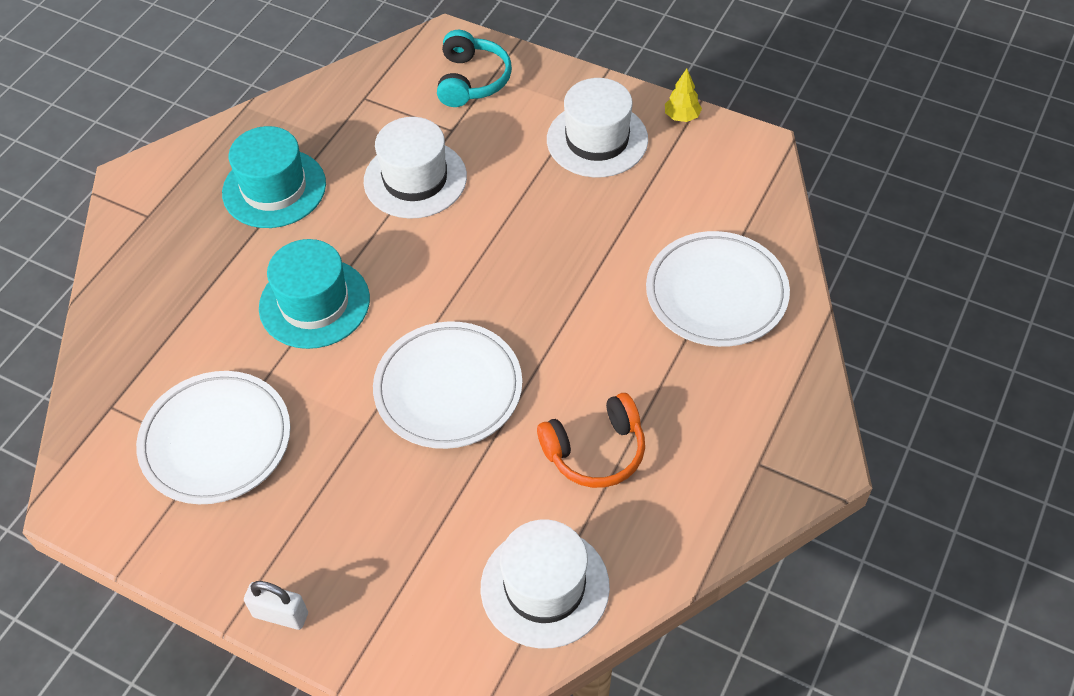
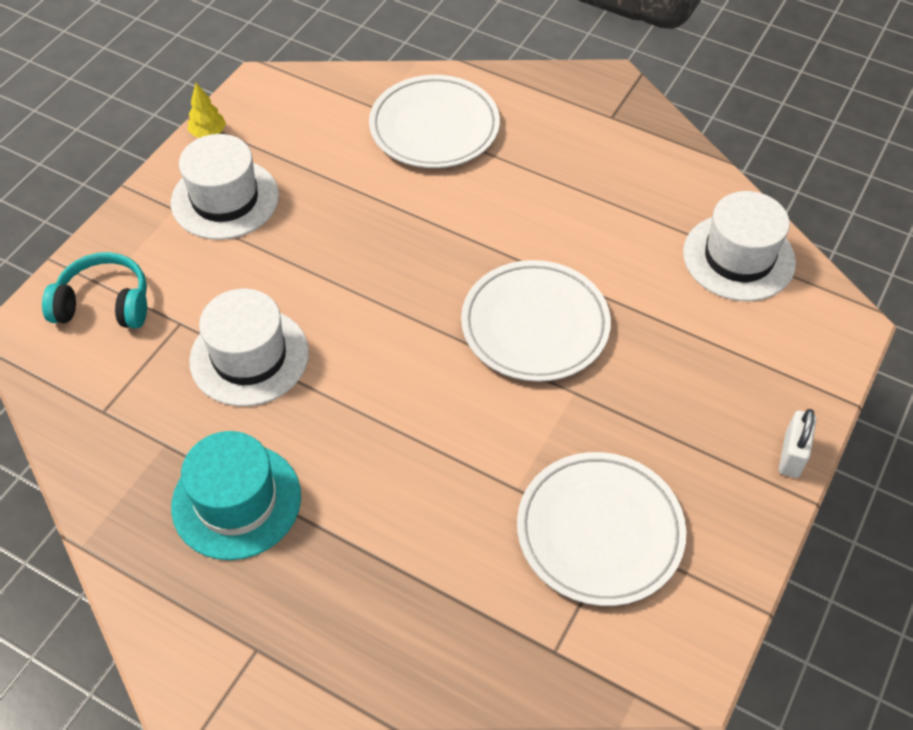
camera: 90 degrees left, 0 degrees up
turquoise hat [259,239,370,349] -> none
orange headphones [537,393,645,488] -> none

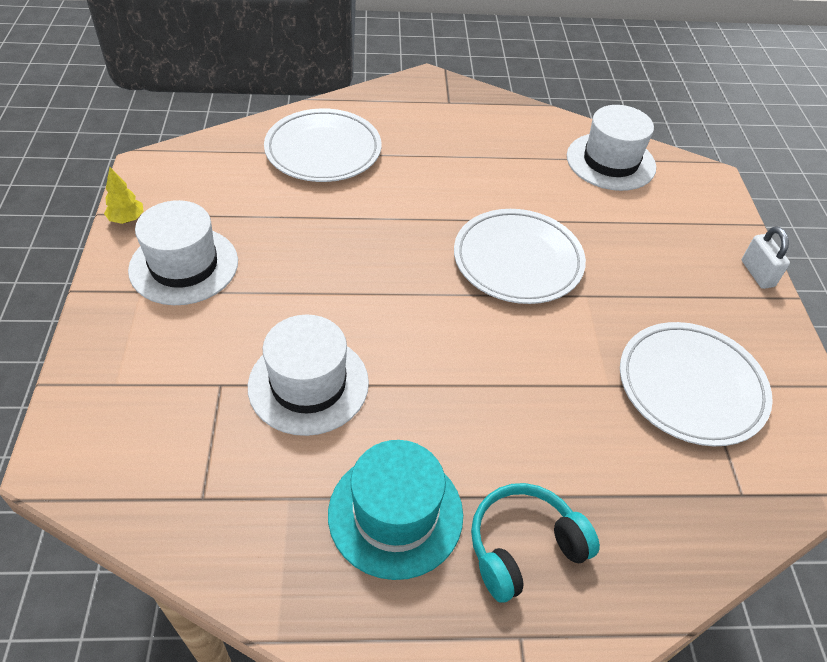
camera: 35 degrees left, 5 degrees down
turquoise headphones [42,252,147,328] -> turquoise headphones moved to [471,483,600,603]

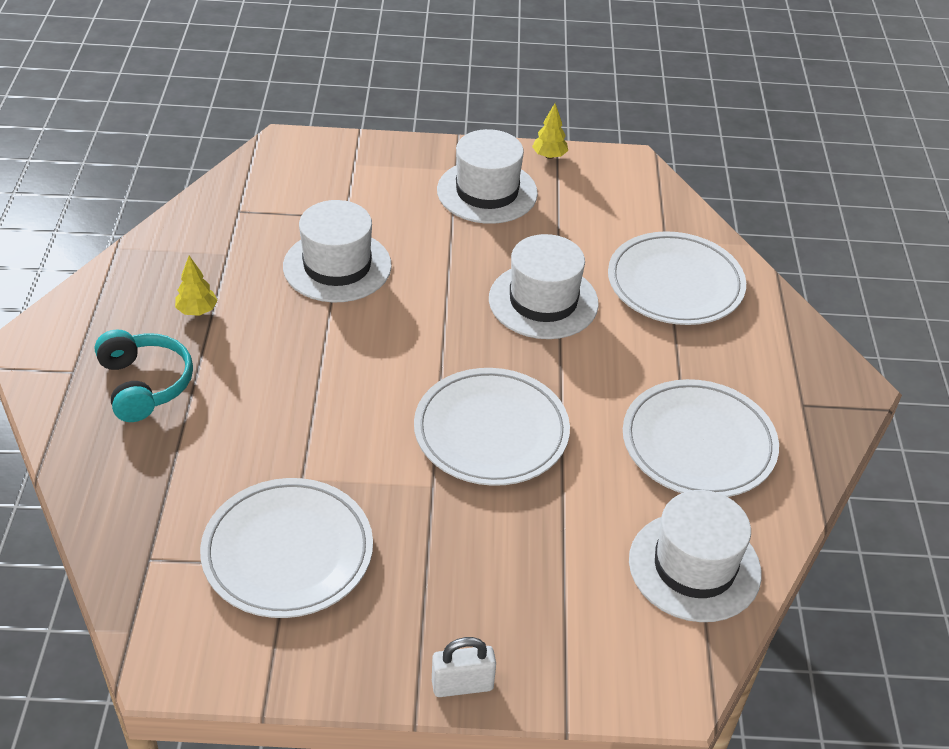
camera: 95 degrees right, 5 degrees down
turquoise hat [328,440,463,580] -> yellow tree [175,256,218,316]
none -> white hat [489,234,599,339]
none -> white plate [623,379,779,497]

